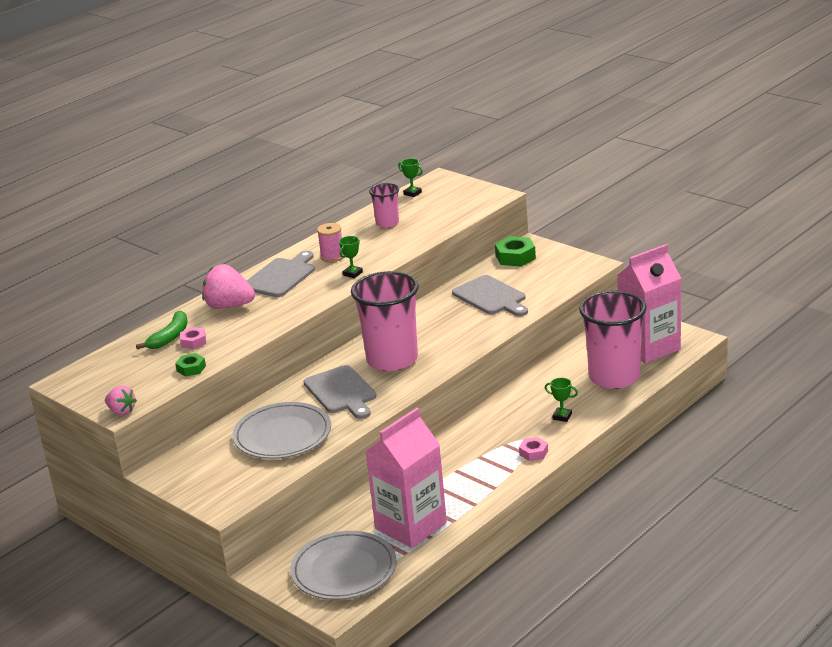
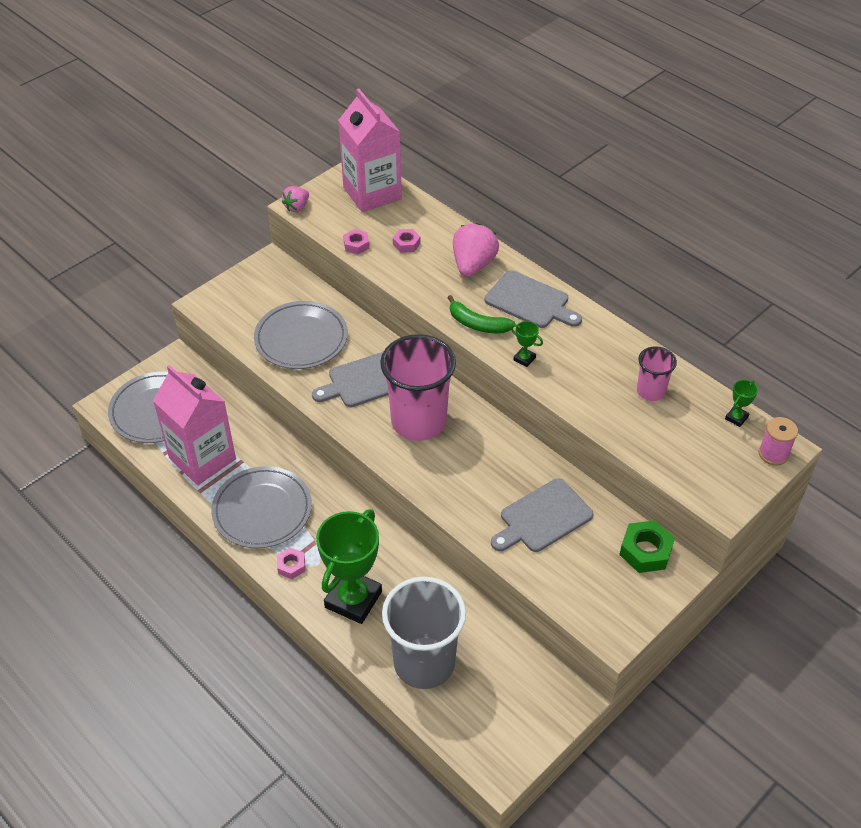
camera: 90 degrees right, 20 degrees up
green banana [136,311,188,349] -> green banana moved to [447,295,515,333]
green nut [175,353,206,377] -> pink nut [343,229,369,254]
pink spool [317,223,344,262] -> pink spool moved to [759,417,798,466]
green trophy [545,378,578,422] -> green trophy [316,509,382,624], size x2.48
pink cup [579,291,647,389] -> grey cup [382,577,466,689]
pink carton [617,244,681,363] -> pink carton moved to [338,88,402,212]
none -> grey plate [211,466,312,548]

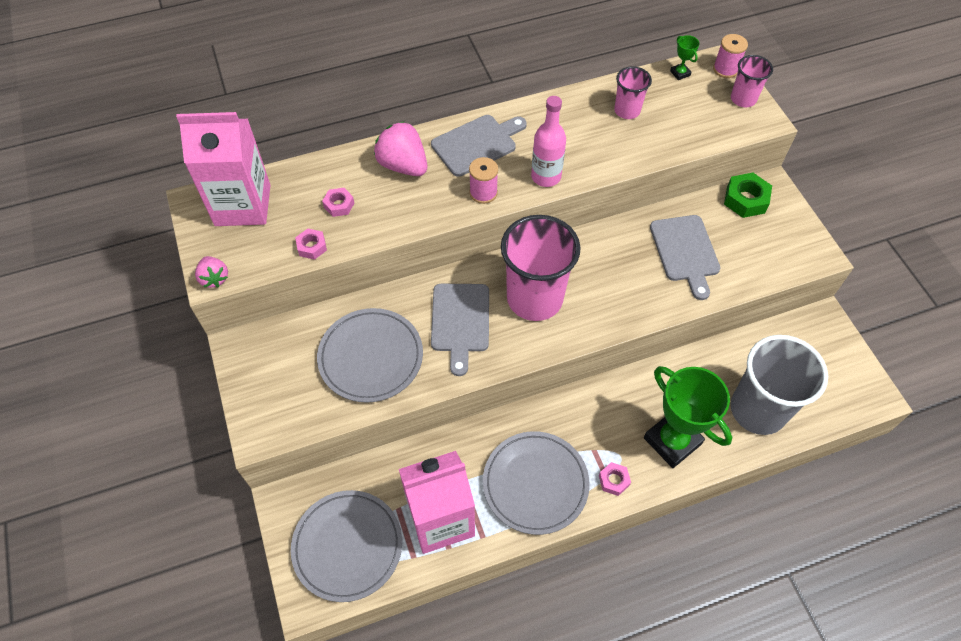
camera: 65 degrees left, 10 degrees up
green banana [447,295,515,333] -> pink spool [469,157,498,204]
green trophy [511,321,543,367] -> pink bottle [531,96,566,187]
none -> pink cup [731,55,773,107]

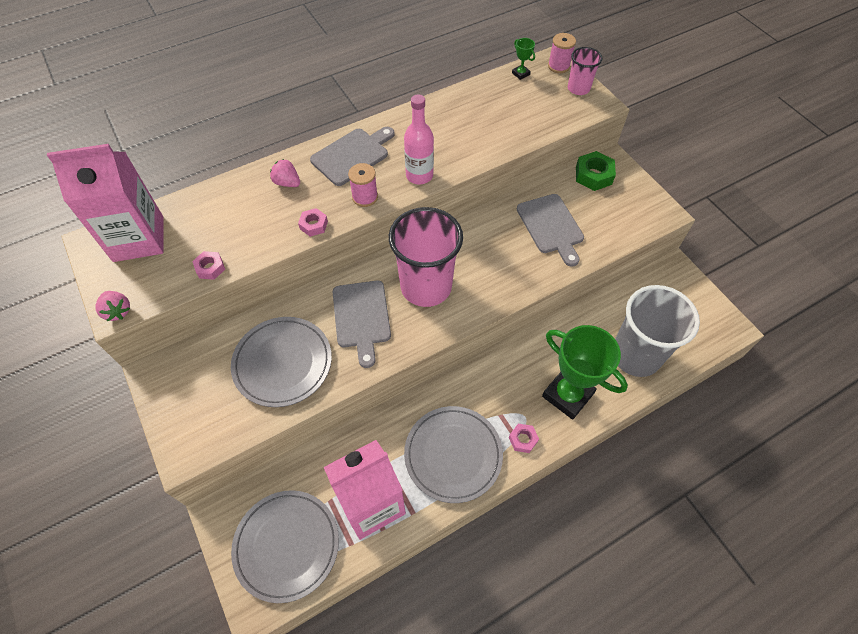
camera: 10 degrees left, 0 degrees up
pink nut [322,188,354,217] -> pink nut moved to [298,208,328,237]
pink strawberry [374,121,427,176] -> pink strawberry [270,159,300,187], size x0.58
pink cup [614,66,652,119] -> none

